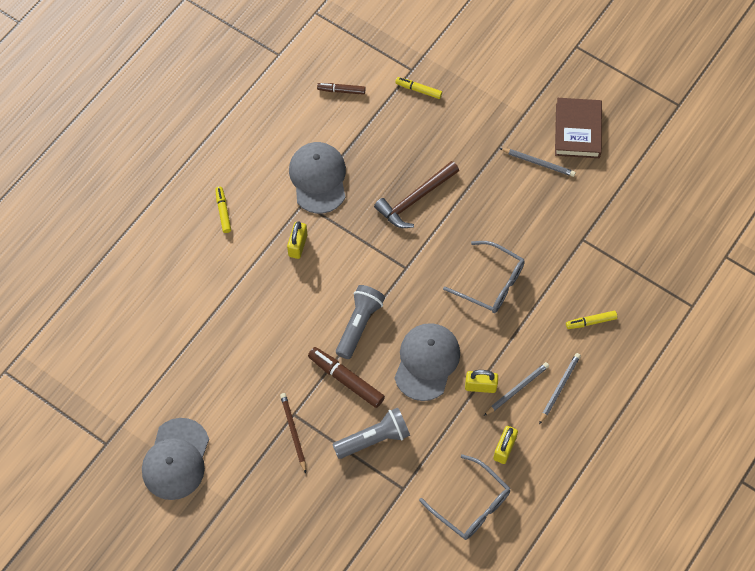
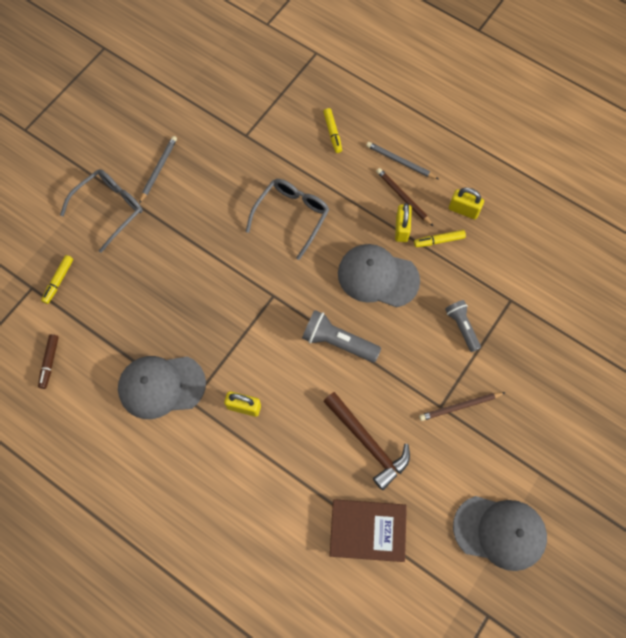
camera: 90 degrees left, 5 degrees up
yellow marker [215,186,231,233] -> yellow marker moved to [414,230,466,247]
brown marker [308,347,385,408] -> none
grey flashlight [332,408,410,459] -> grey flashlight [445,300,481,352], size x0.67
brown hammer [374,161,459,228] -> brown hammer moved to [323,392,410,490]
grey glasses [419,454,510,540] -> grey glasses moved to [60,169,143,253]
grey pencil [484,362,549,416] -> brown pencil [376,168,433,226]
brown book [555,98,602,158] -> brown book moved to [330,499,407,562]

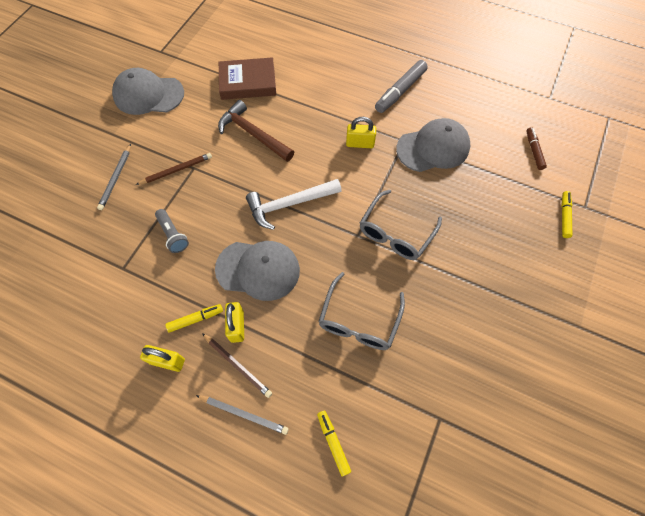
camera: 170 degrees right, 5 degrees down
grey glasses [60,169,143,253] -> grey glasses moved to [360,190,442,260]
grey pencil [139,136,177,204] -> grey pencil moved to [97,144,131,210]
grey flashlight [302,310,381,363] -> white hammer [246,179,342,230]
none -> grey marker [375,60,428,113]

